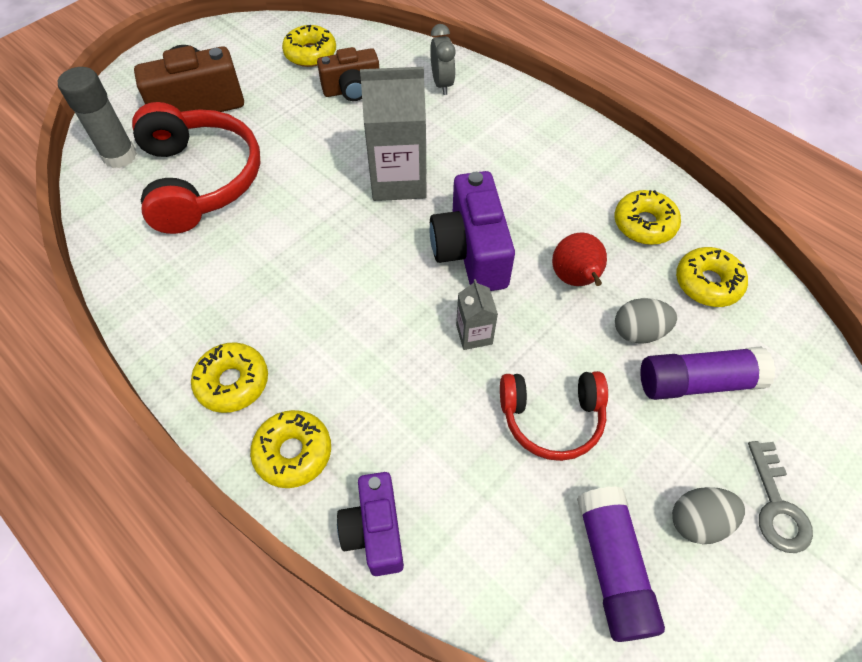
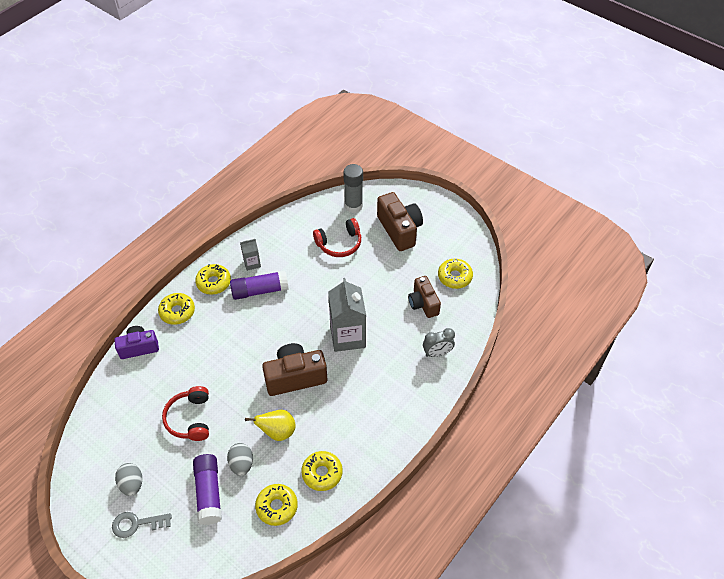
camera: 85 degrees right, 5 degrees down
red headphones [132,102,261,234] -> red headphones [313,218,361,257], size x0.61
purple camera [430,171,515,291] -> brown camera [262,343,327,396]
grey carton [456,279,498,350] -> grey carton moved to [240,239,261,271]
red pear [552,233,607,286] -> yellow pear [245,410,296,441]
purple glue stick [577,486,665,642] -> purple glue stick moved to [230,270,289,300]

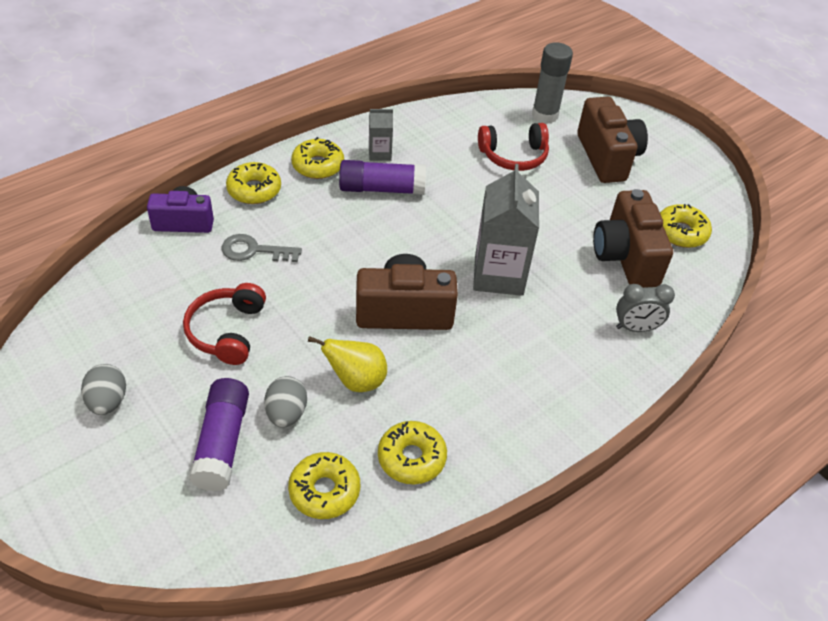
camera: 10 degrees right, 5 degrees down
grey key [112,512,172,538] -> grey key moved to [222,234,302,262]
brown camera [408,276,441,318] -> brown camera [593,189,673,288], size x1.51

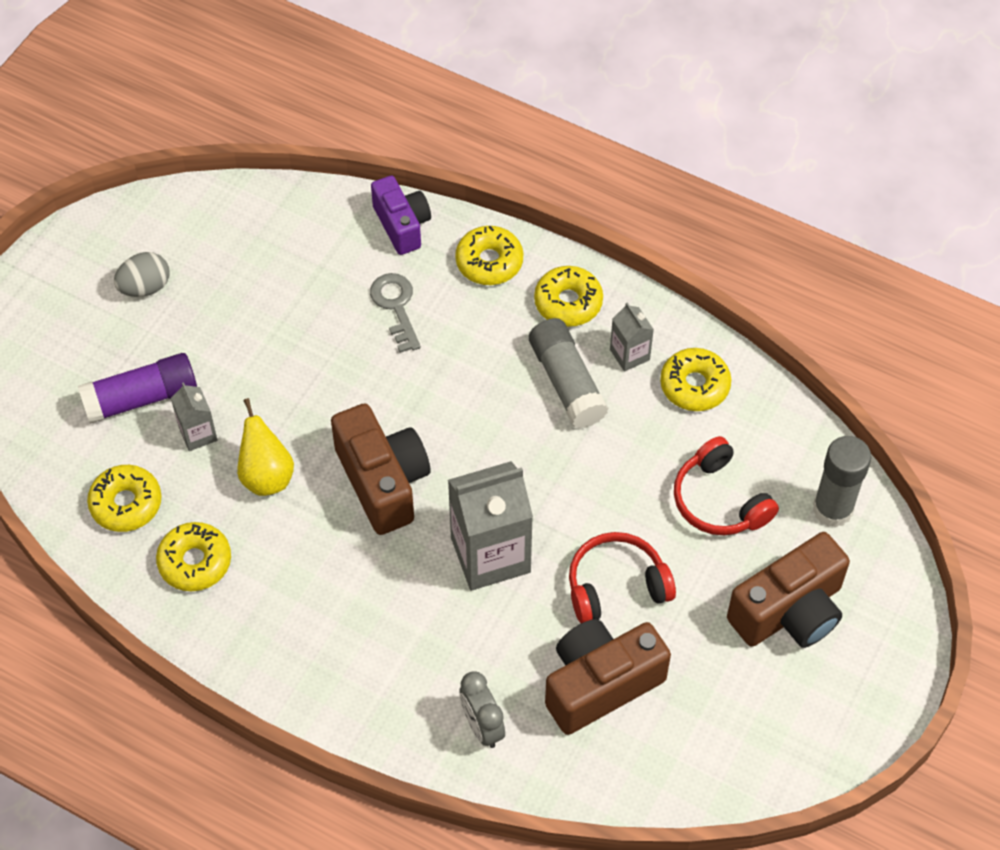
camera: 70 degrees right, 10 degrees up
red headphones [183,283,266,365] -> red headphones moved to [569,532,676,623]
grey egg [264,376,307,428] -> grey carton [171,382,218,451]
purple glue stick [339,160,426,195] -> grey glue stick [529,318,609,428]
yellow donut [660,204,712,248] -> yellow donut moved to [660,348,731,411]

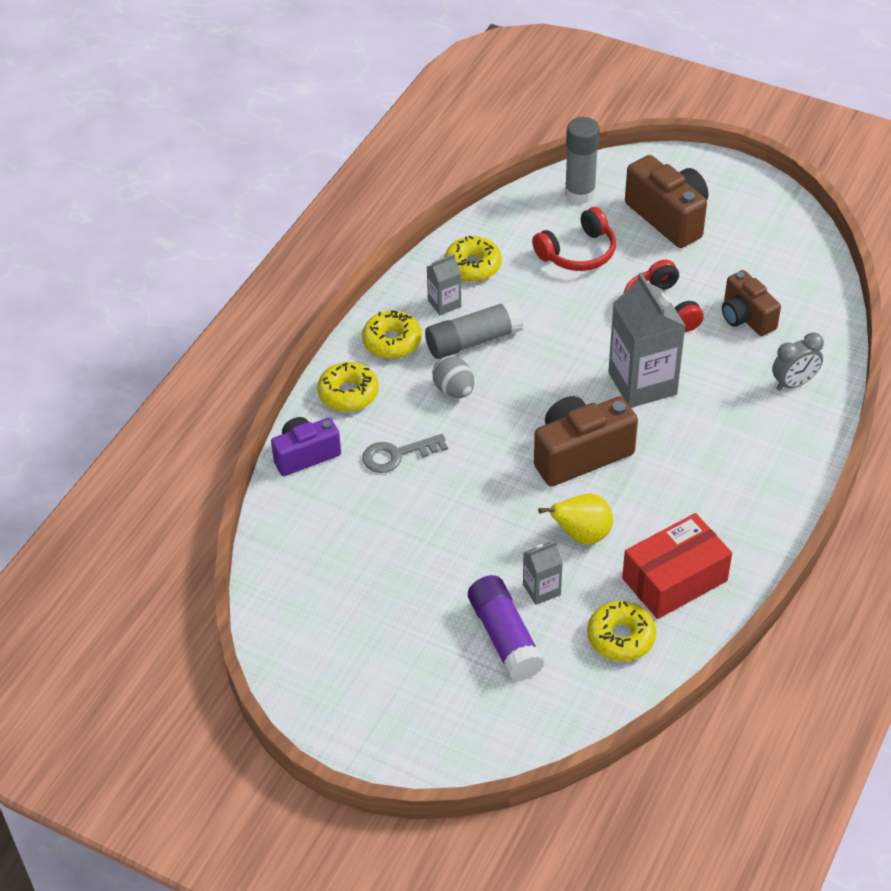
camera: 90 degrees left, 10 degrees down
grey egg [114,252,169,297] -> grey egg moved to [432,356,474,398]
yellow donut [156,522,231,591] -> red box [622,513,732,619]
brown camera [545,619,671,735] -> brown camera [722,270,781,336], size x0.66

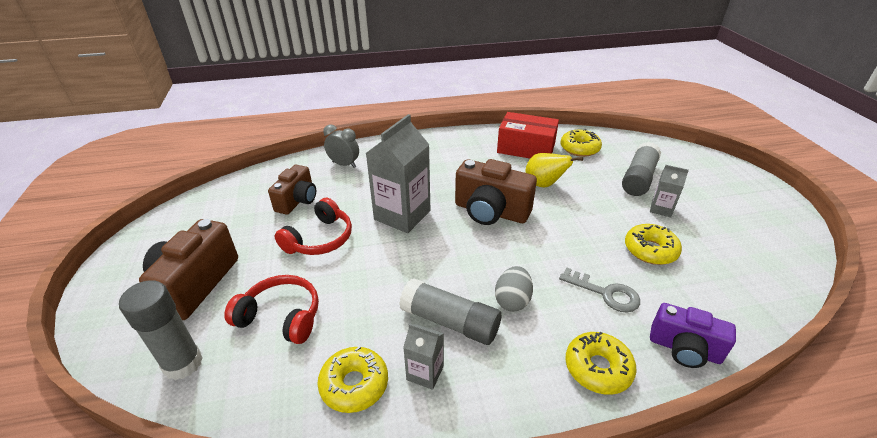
camera: 130 degrees left, 10 degrees down
yellow donut [362,310,422,359] -> yellow donut moved to [625,224,682,265]
purple glue stick [468,575,545,681] -> grey glue stick [622,142,661,196]
grey carton [523,541,563,605] -> grey carton moved to [650,165,689,217]

